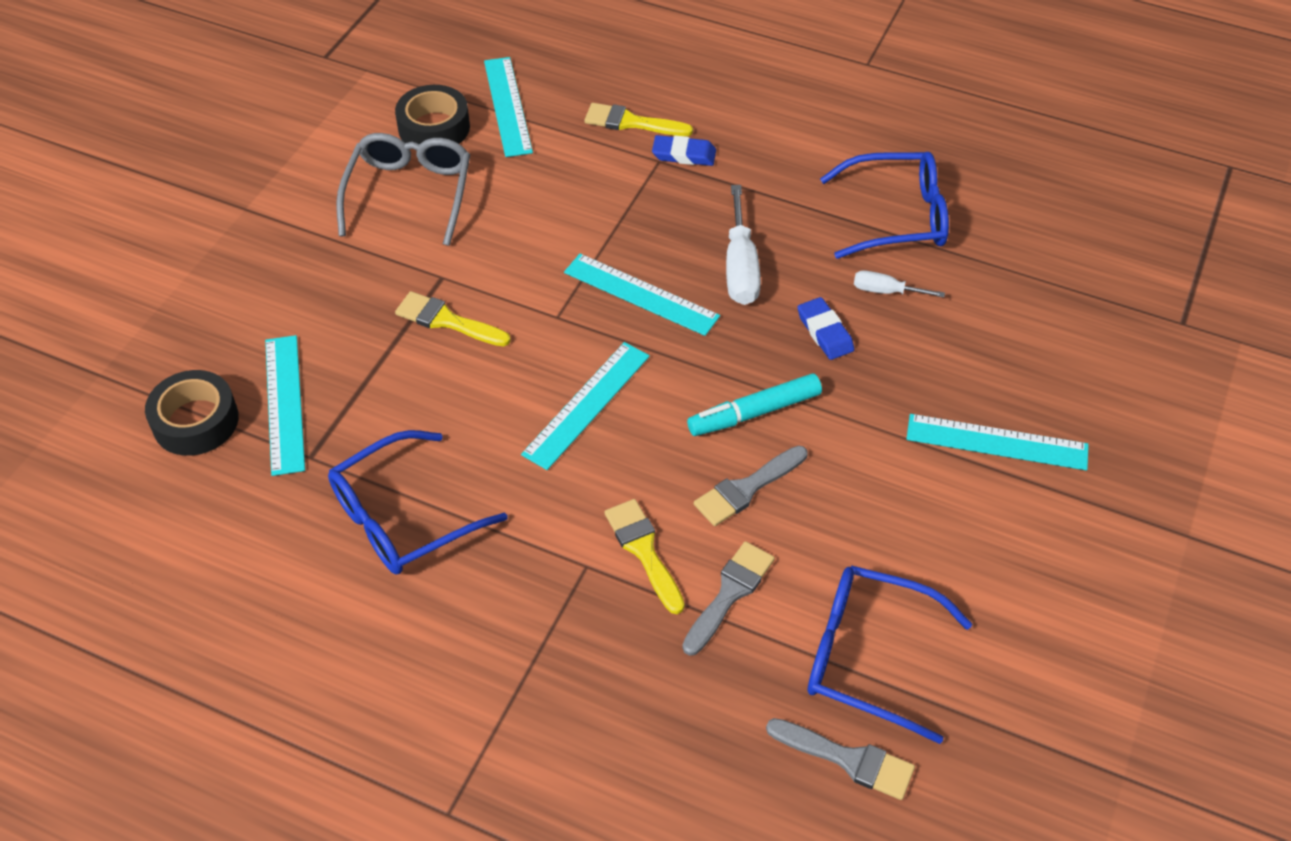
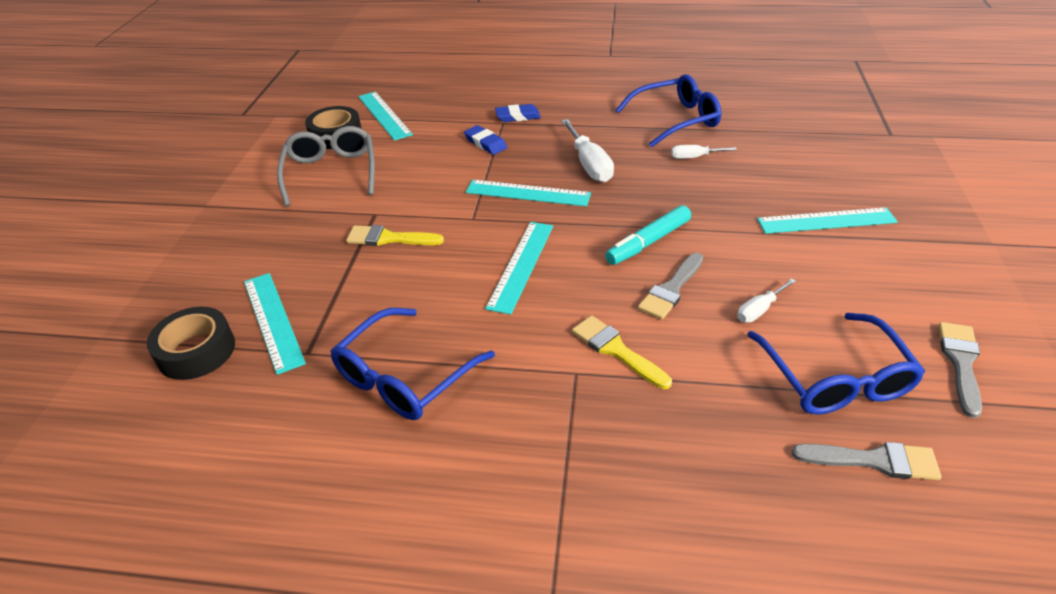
camera: 15 degrees left, 10 degrees down
yellow brush [584,103,693,136] -> none
grey brush [682,541,775,656] -> grey brush moved to [939,322,982,418]
blue eraser [798,297,854,360] -> blue eraser moved to [464,125,507,155]
blue glasses [808,565,972,744] -> blue glasses turned 105 degrees counterclockwise [747,313,925,415]
none -> white screwdriver [737,278,796,323]

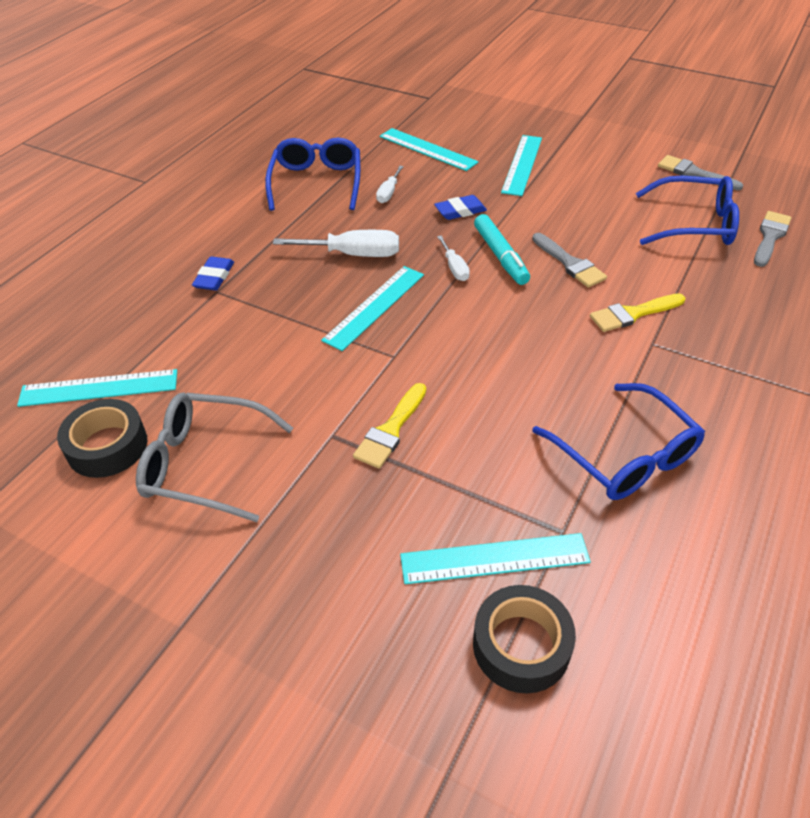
camera: 70 degrees left, 5 degrees up
blue eraser [464,125,507,155] -> blue eraser moved to [434,195,487,220]
turquoise ruler [485,222,553,315] -> turquoise ruler moved to [380,128,479,171]
white screwdriver [737,278,796,323] -> white screwdriver moved to [437,235,470,281]

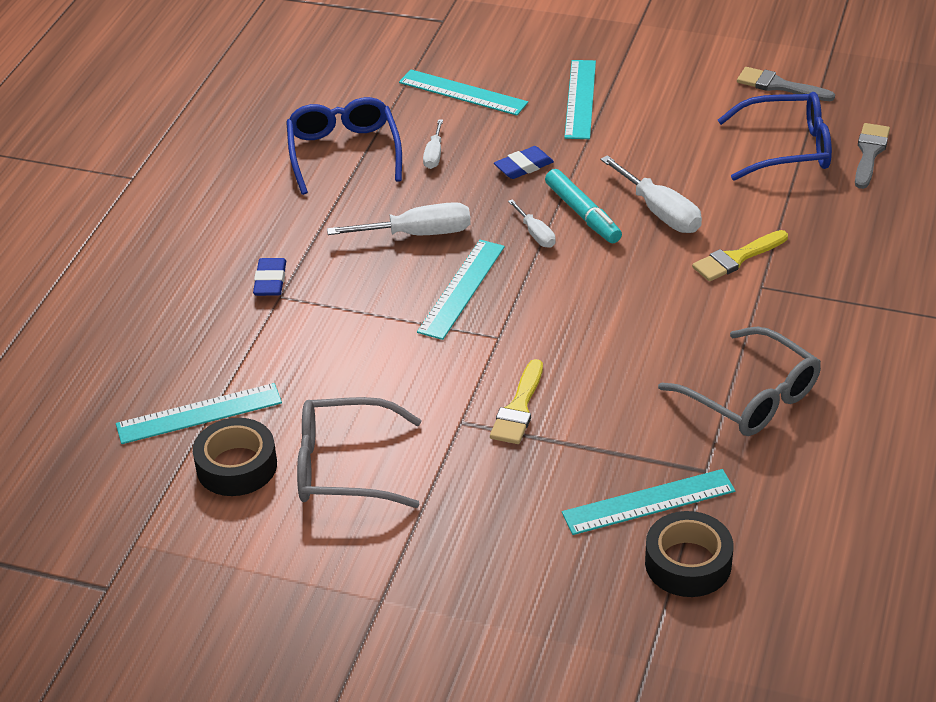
camera: 10 degrees left, 5 degrees down
grey brush [532,233,607,288] -> white screwdriver [600,155,702,233]
blue glasses [532,383,705,500] -> grey glasses [658,327,821,436]

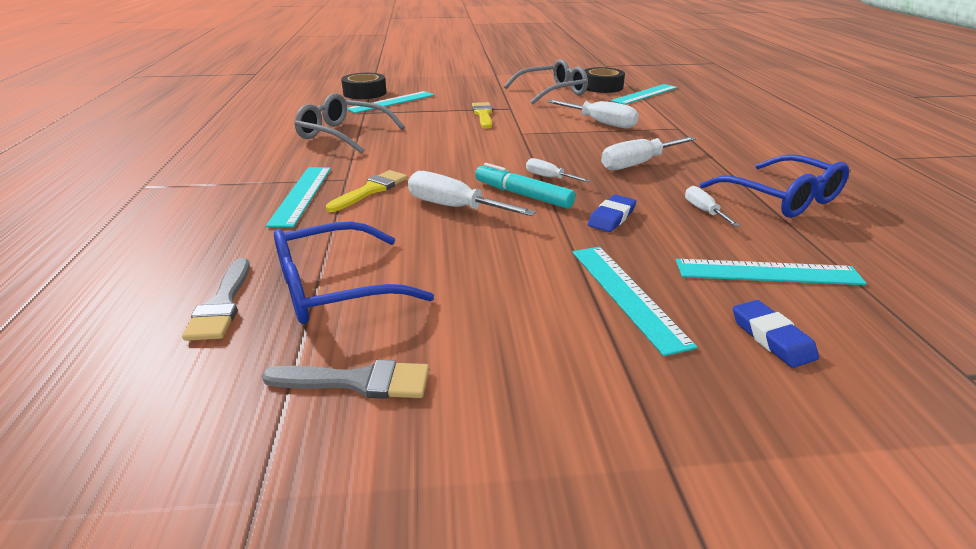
camera: 155 degrees right, 10 degrees down
blue eraser [253,258,286,296] -> blue eraser moved to [733,300,819,368]
turquoise ruler [417,240,505,340] -> turquoise ruler moved to [266,167,331,227]
none -> white screwdriver [547,100,639,128]

